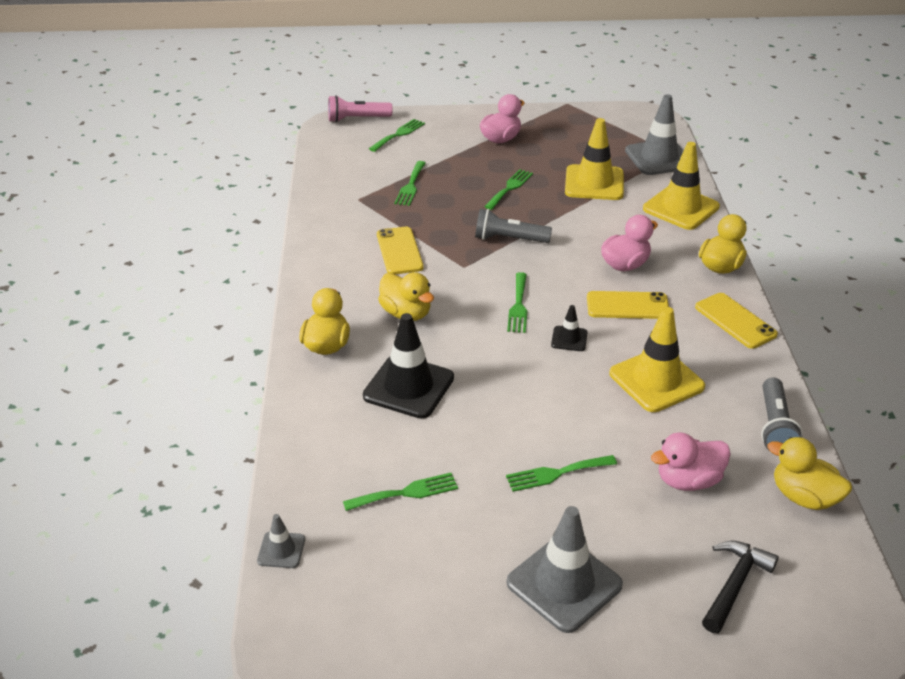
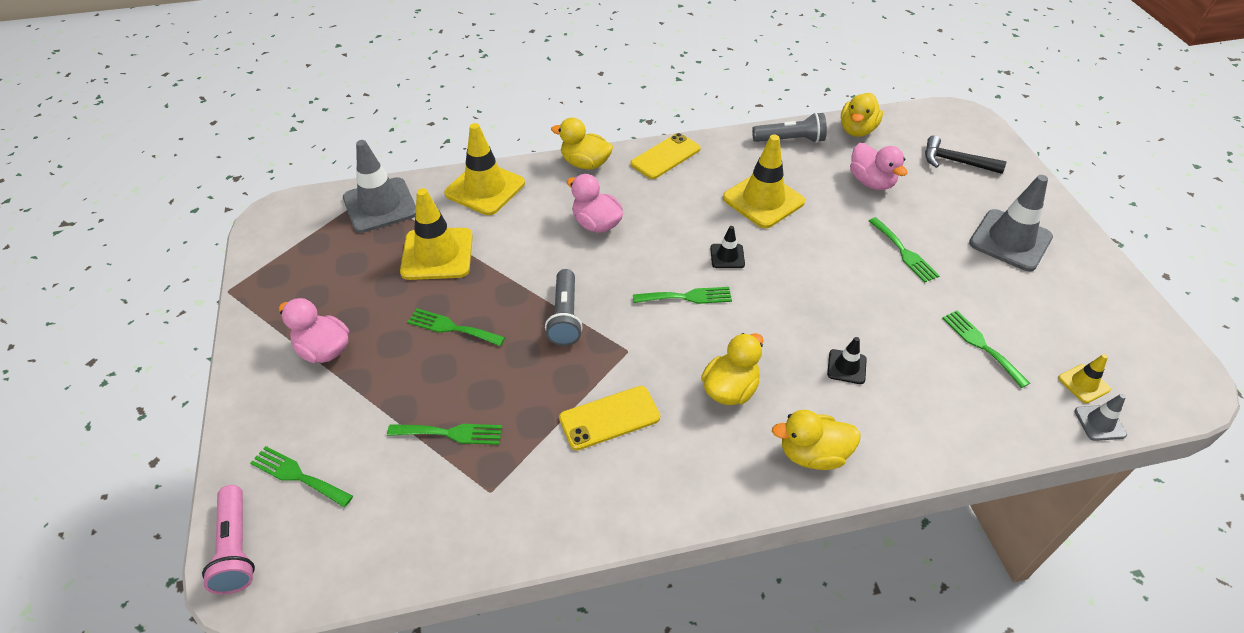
camera: 100 degrees left, 10 degrees up
black traffic cone [363,313,454,419] -> black traffic cone [827,337,867,384], size x0.49
yellow phone [587,291,669,319] -> none
none -> yellow traffic cone [1058,354,1111,403]

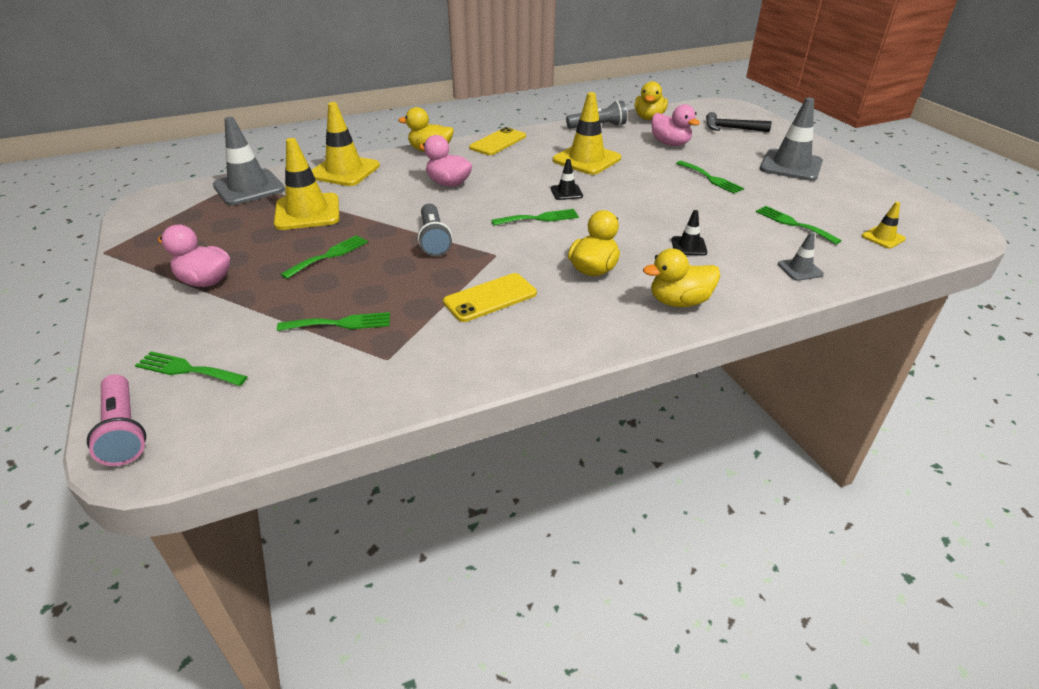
camera: 10 degrees left, 10 degrees down
green fork [407,308,505,346] -> green fork turned 120 degrees clockwise [280,235,368,279]
grey traffic cone [1075,394,1127,441] -> grey traffic cone moved to [778,232,824,281]

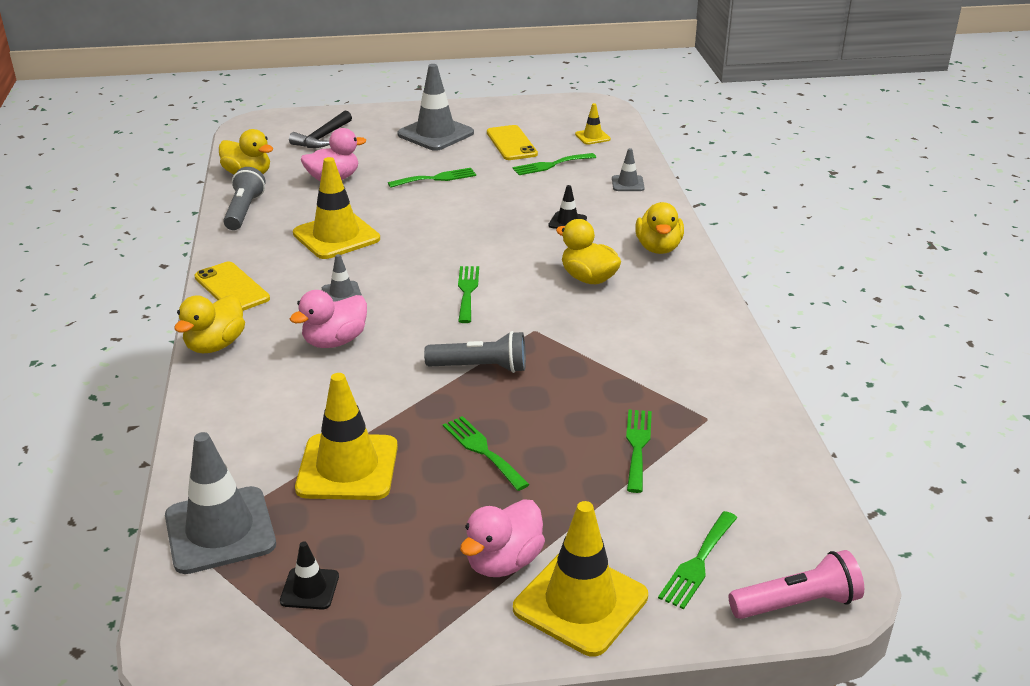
camera: 75 degrees left, 5 degrees down
yellow traffic cone [311,102,380,186] -> yellow traffic cone moved to [513,501,648,657]
yellow phone [443,273,537,322] -> yellow phone moved to [487,125,538,160]
black traffic cone [551,159,583,200] -> black traffic cone moved to [280,541,339,609]
none -> grey traffic cone [322,254,362,302]

